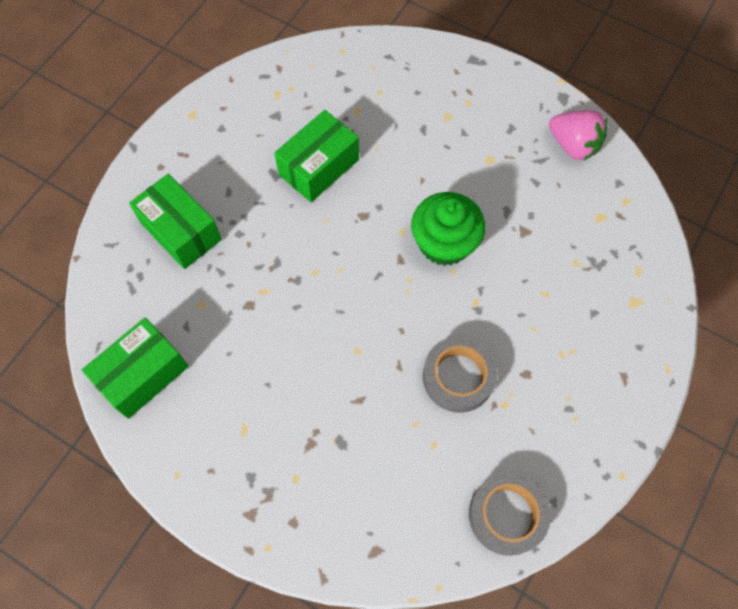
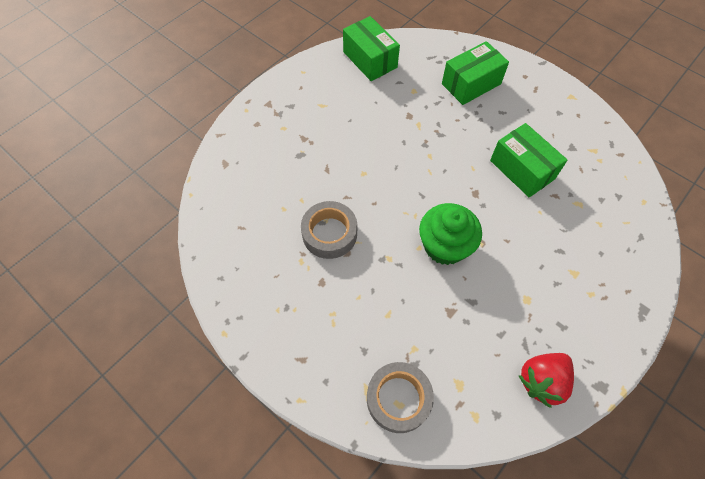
camera: 100 degrees right, 5 degrees down
grey tape [469,473,551,556] -> grey tape moved to [367,362,434,433]
pink strawberry [549,110,607,161] -> red strawberry [518,353,574,408]

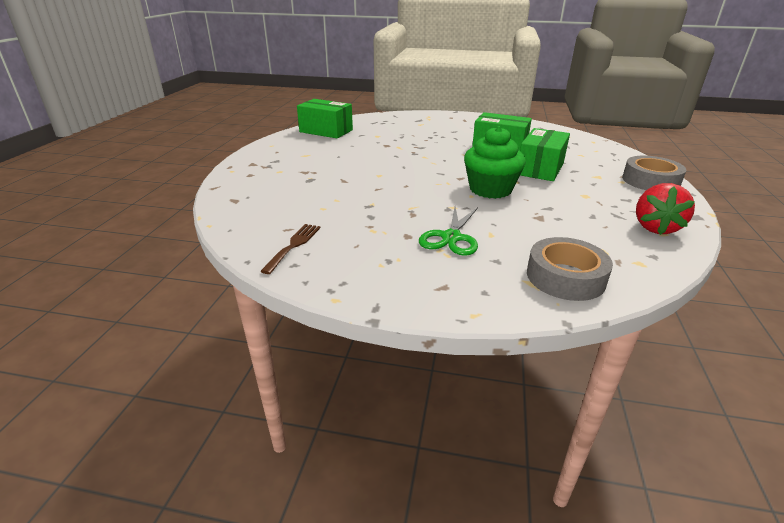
camera: 30 degrees left, 30 degrees down
grey tape [301,201,357,259] -> grey tape moved to [622,156,687,190]
green box [442,41,509,105] -> green box moved to [520,128,570,181]
none -> brown fork [260,224,321,274]
none -> green scissors [419,207,478,256]

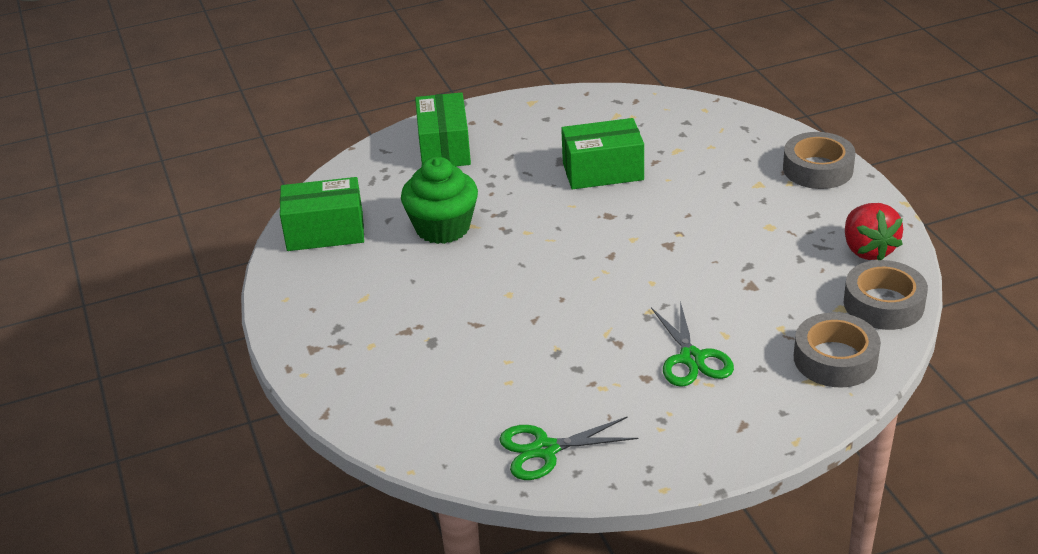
camera: 30 degrees left, 5 degrees up
brown fork [260,224,321,274] -> green scissors [499,416,638,480]
green cupcake [464,126,526,199] -> green cupcake moved to [401,157,478,244]
green box [520,128,570,181] -> green box moved to [415,92,471,166]
none -> grey tape [844,260,928,330]

